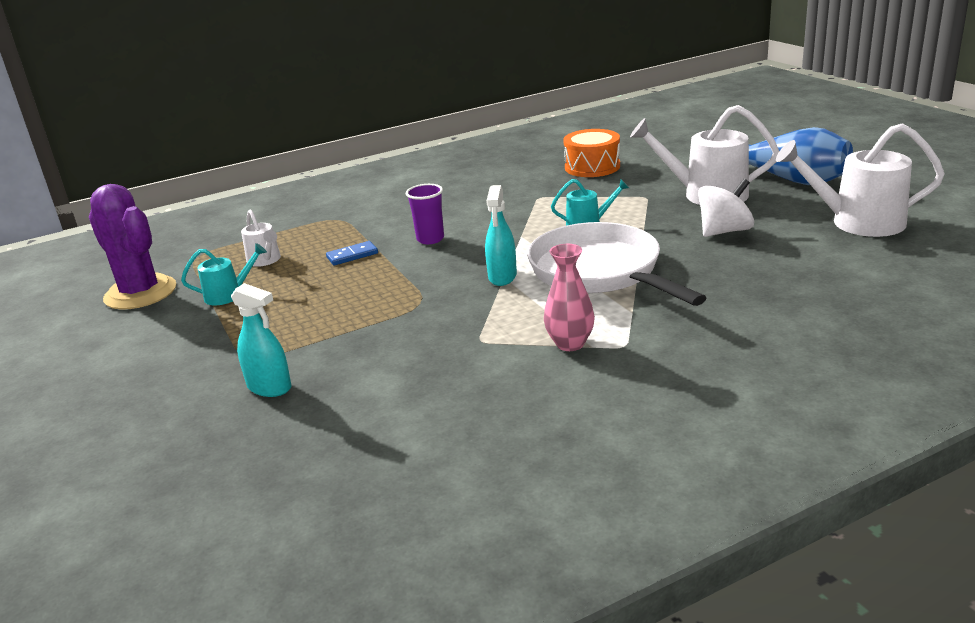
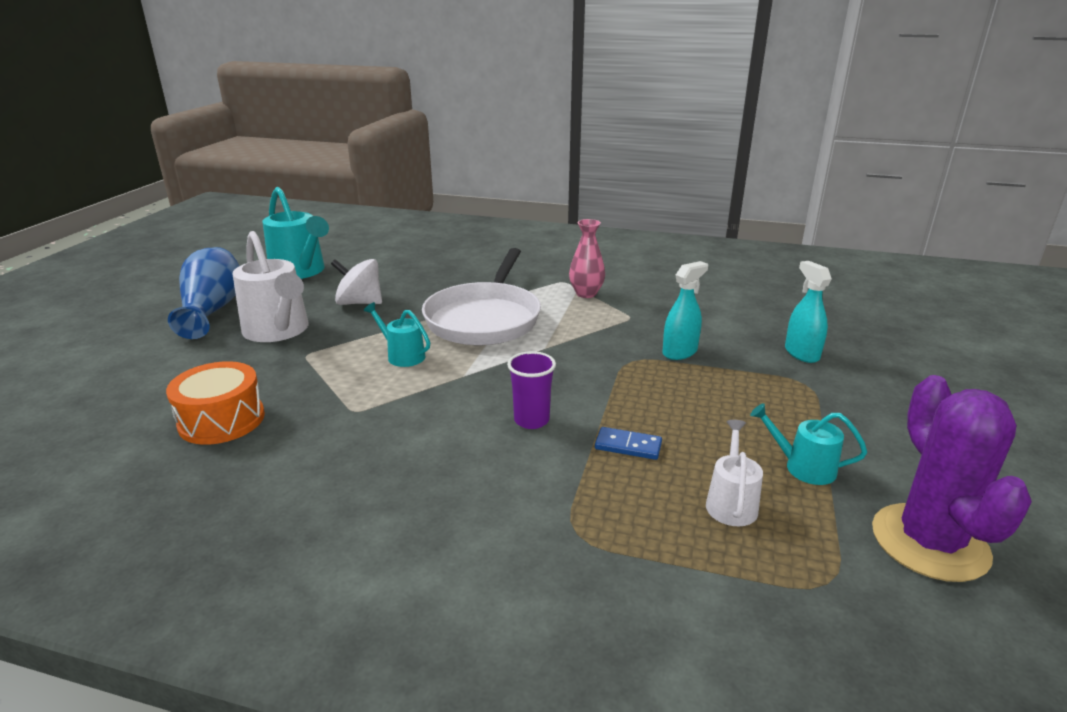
camera: 140 degrees left, 0 degrees up
turquoise spray bottle [485,185,517,286] -> turquoise spray bottle moved to [662,261,708,360]
white watering can [776,123,945,237] -> turquoise watering can [262,187,329,279]

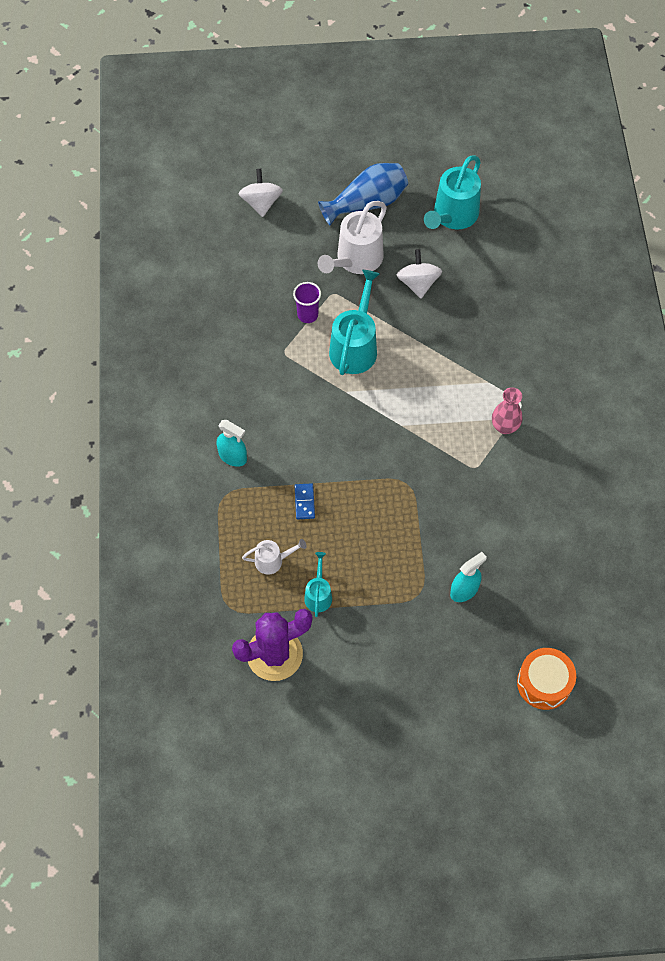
camera: 70 degrees right, 35 degrees up
orange drum [166,361,265,445] -> orange drum moved to [517,648,576,710]
turquoise watering can [364,302,430,367] -> turquoise watering can [329,270,380,375], size x1.88
white pan [422,248,541,346] -> none
purple cup [507,351,556,429] -> purple cup moved to [293,282,321,323]
turquoise spray bottle [662,261,708,360] -> turquoise spray bottle moved to [216,420,247,467]
none -> white spinning top [239,169,283,217]

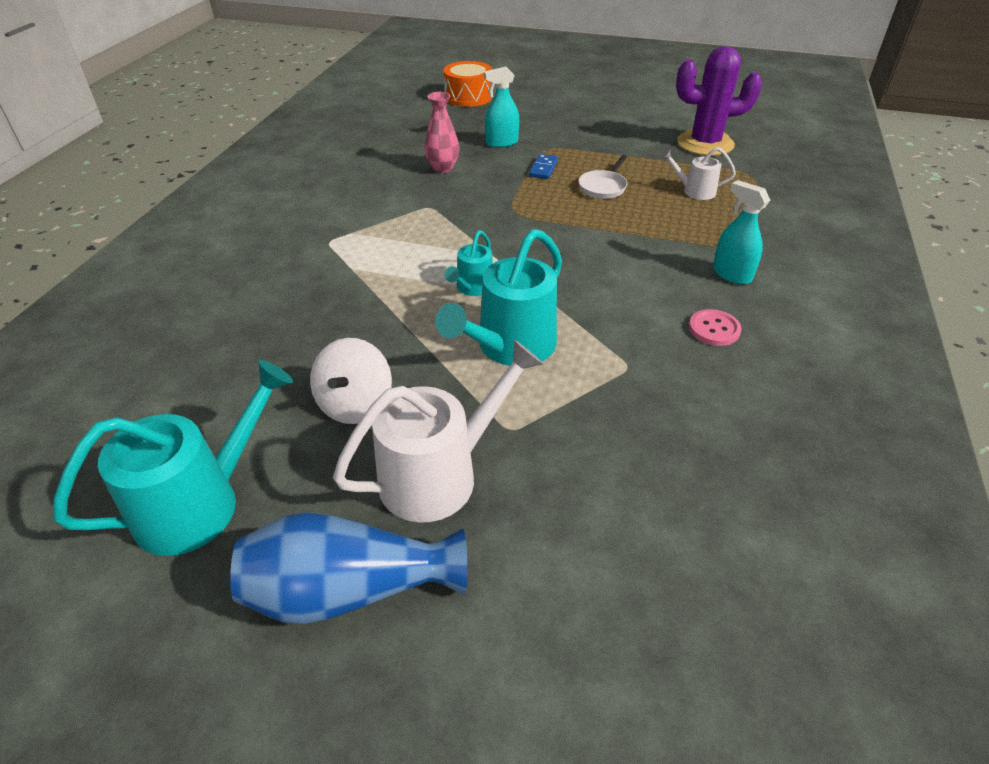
camera: 160 degrees left, 20 degrees down
white spinning top [239,169,283,217] -> none
purple cup [293,282,321,323] -> none
blue domino [295,483,315,519] -> blue domino moved to [529,154,558,179]
turquoise watering can [304,552,332,617] -> turquoise watering can moved to [445,230,493,296]
pink vase [492,387,523,434] -> pink vase moved to [424,92,460,173]
none -> white pan [578,155,627,199]
none -> pink button [689,309,741,346]

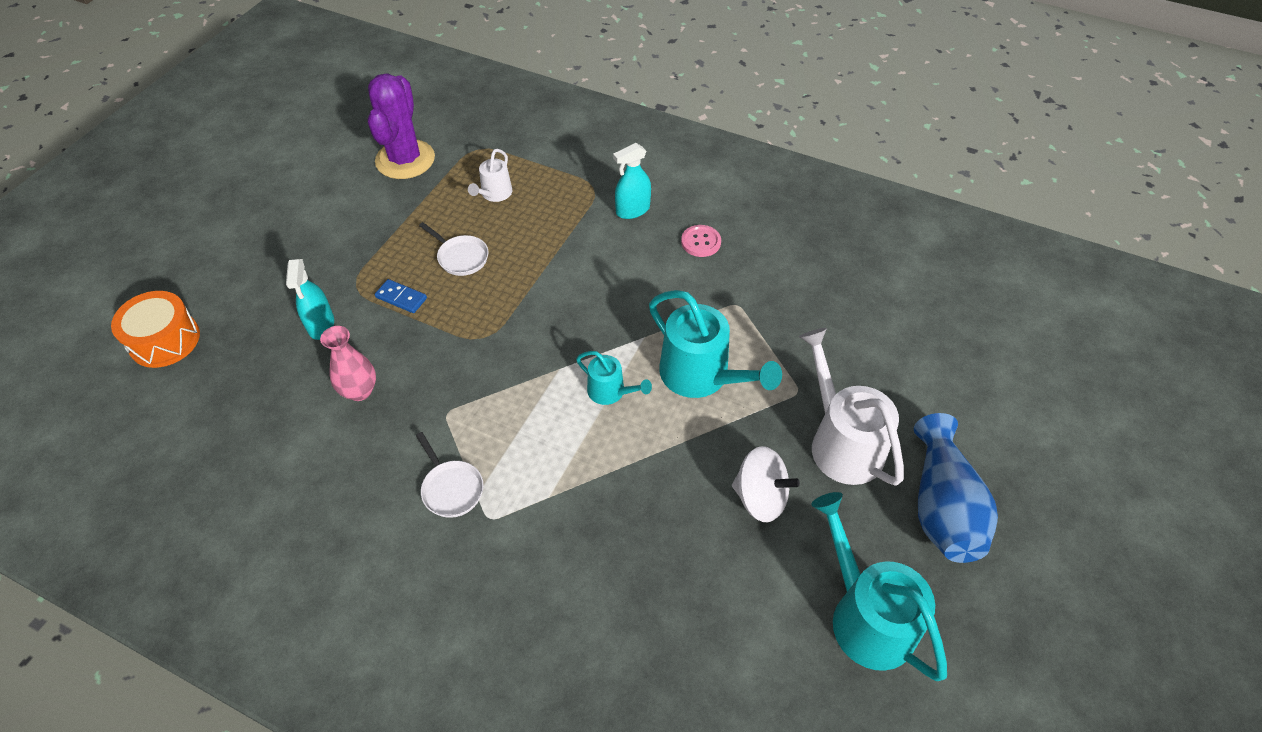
camera: 80 degrees left, 10 degrees up
none -> white pan [416,432,484,518]

